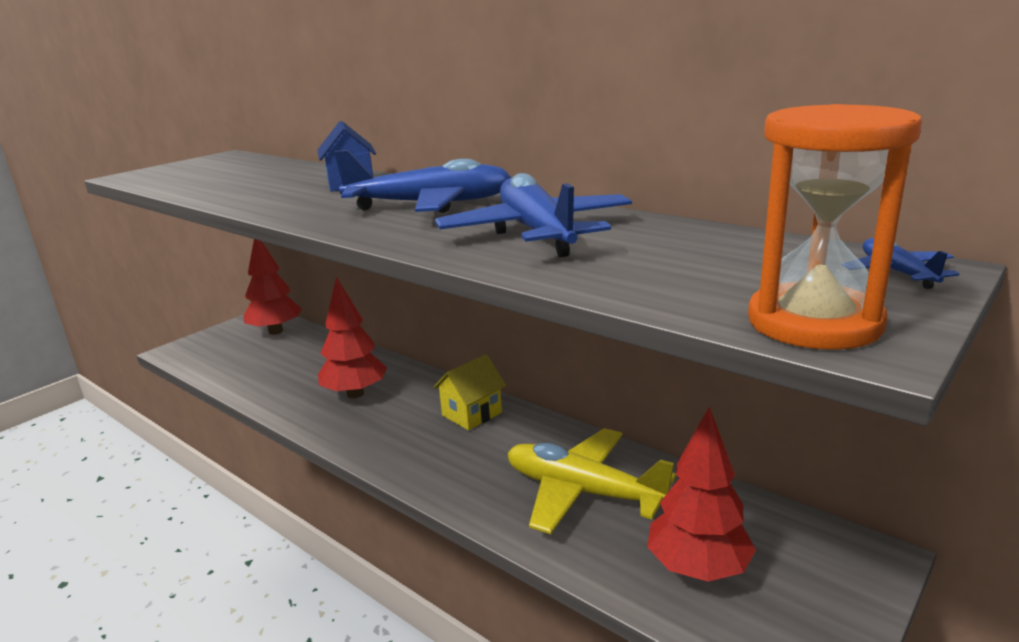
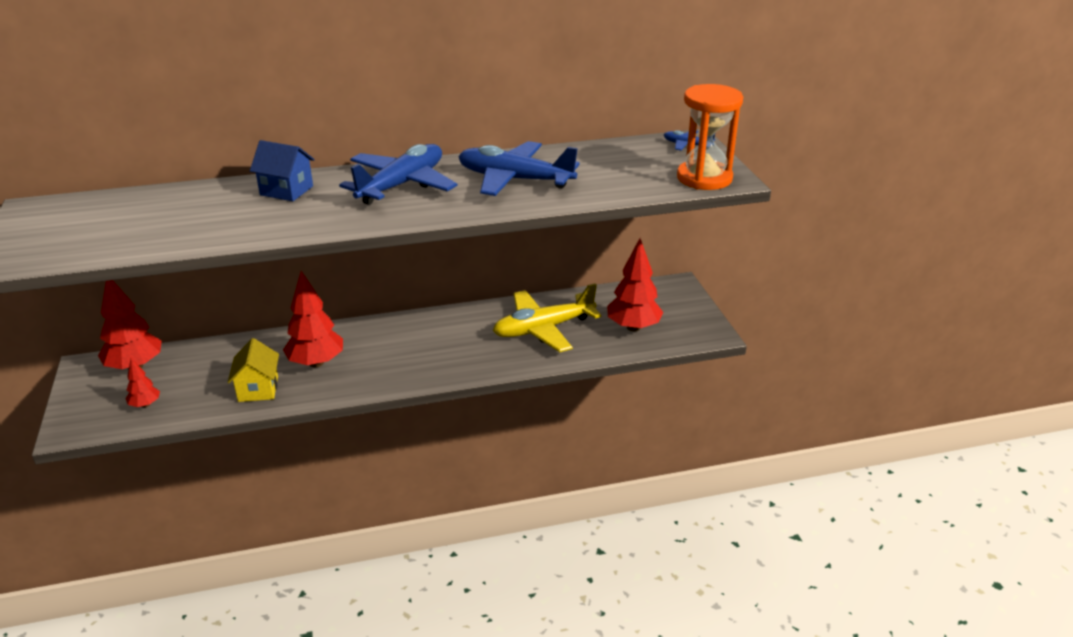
camera: 55 degrees left, 10 degrees up
yellow house [433,354,506,430] -> yellow house moved to [228,338,279,402]
none -> red tree [126,358,160,408]

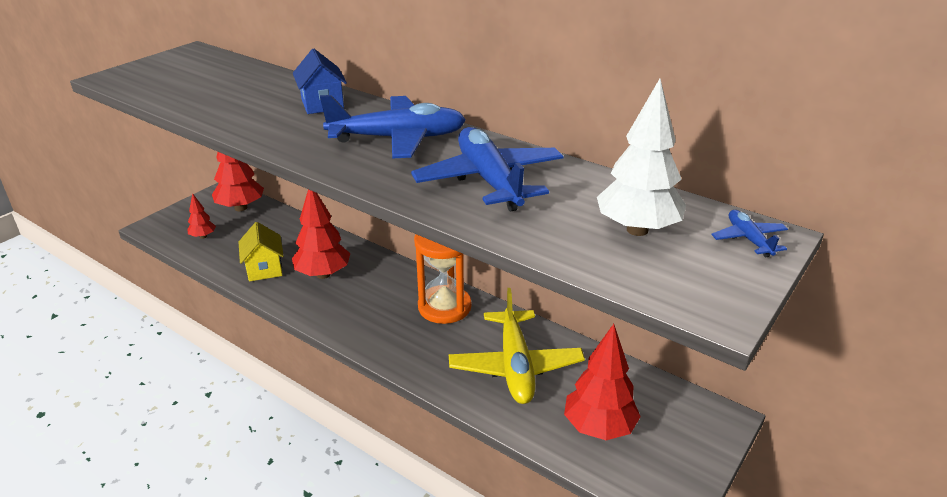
camera: 50 degrees right, 0 degrees up
yellow house [228,338,279,402] -> yellow house turned 60 degrees counterclockwise [238,222,284,282]
yellow plane [493,283,602,352] -> yellow plane turned 120 degrees counterclockwise [449,288,585,404]
orange hourglass [677,84,743,190] -> orange hourglass moved to [414,234,471,324]
none -> white tree [597,79,686,236]

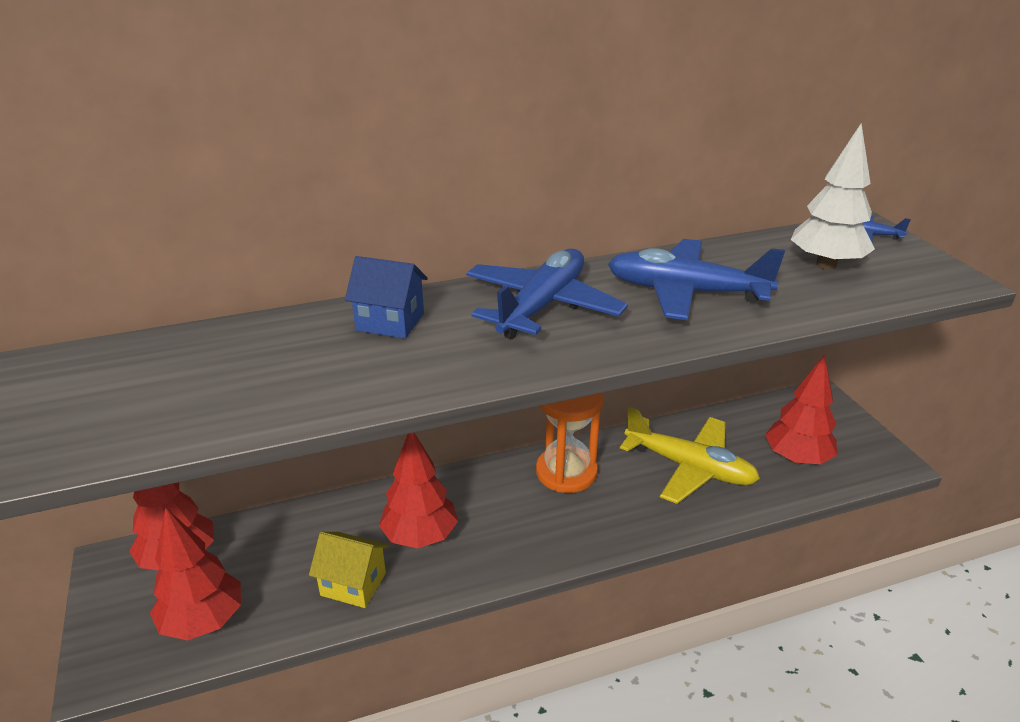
camera: 55 degrees left, 0 degrees up
red tree [187,193,216,239] -> red tree [150,508,241,641], size x1.94

